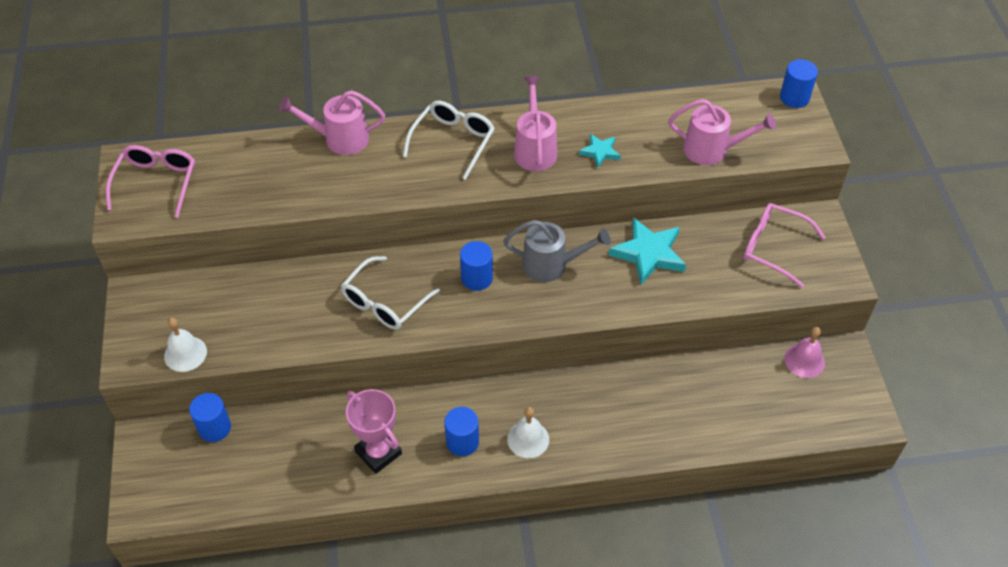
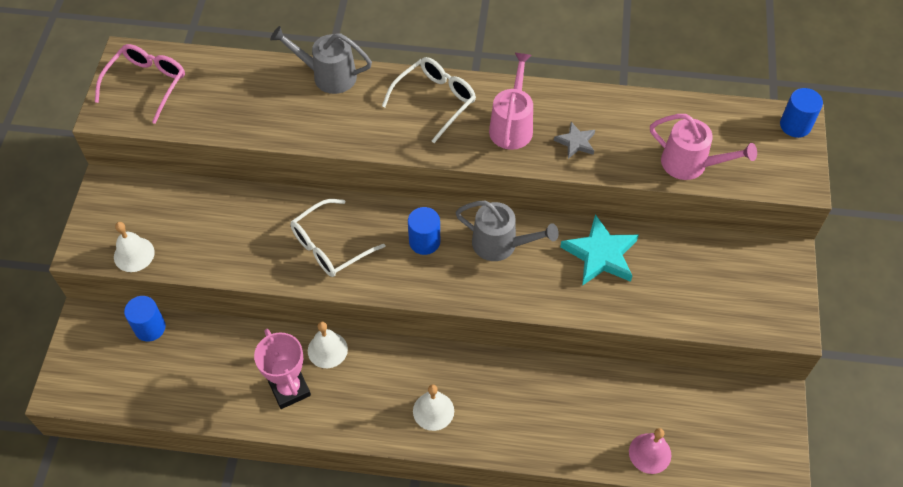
camera: 15 degrees right, 5 degrees up
pink watering can [279,90,385,155] -> grey watering can [270,26,372,94]
blue cylinder [444,407,479,456] -> none
turquoise star [579,134,621,168] -> grey star [554,122,595,159]
pink glasses [743,203,826,287] -> none
pink bell [784,327,825,378] -> pink bell moved to [629,428,671,474]
none -> white bell [308,322,348,368]

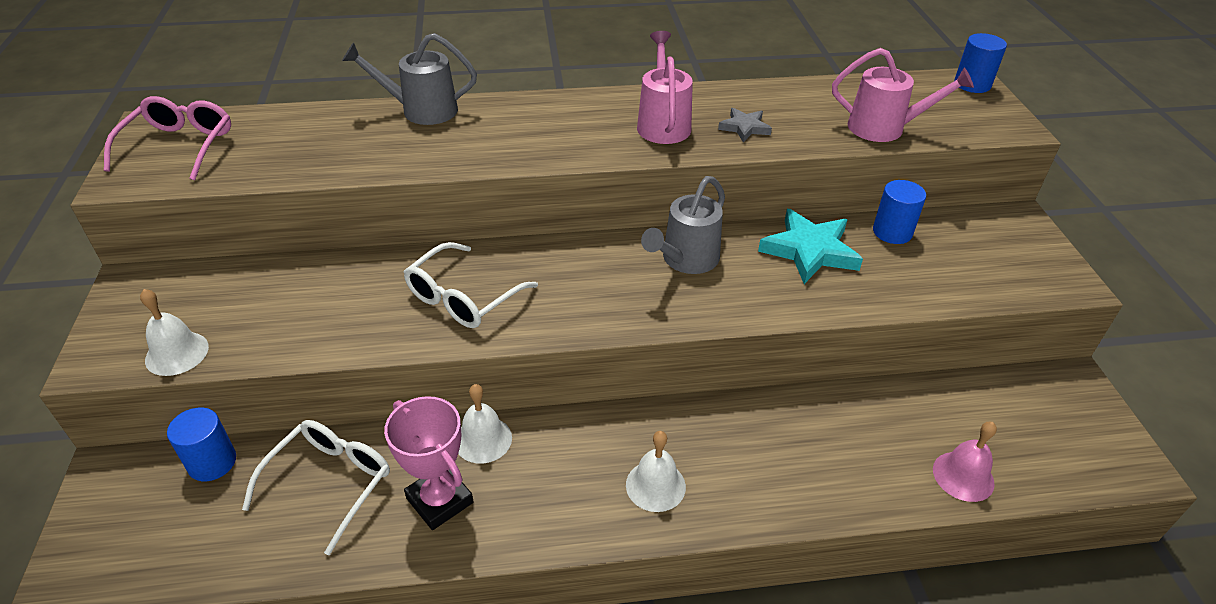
camera: 15 degrees left, 15 degrees down
white glasses [382,57,476,143] -> white glasses moved to [242,420,390,556]
blue cylinder [408,207,440,255] -> blue cylinder moved to [873,180,926,244]
grey watering can [455,201,559,261] -> grey watering can turned 120 degrees clockwise [641,176,725,274]

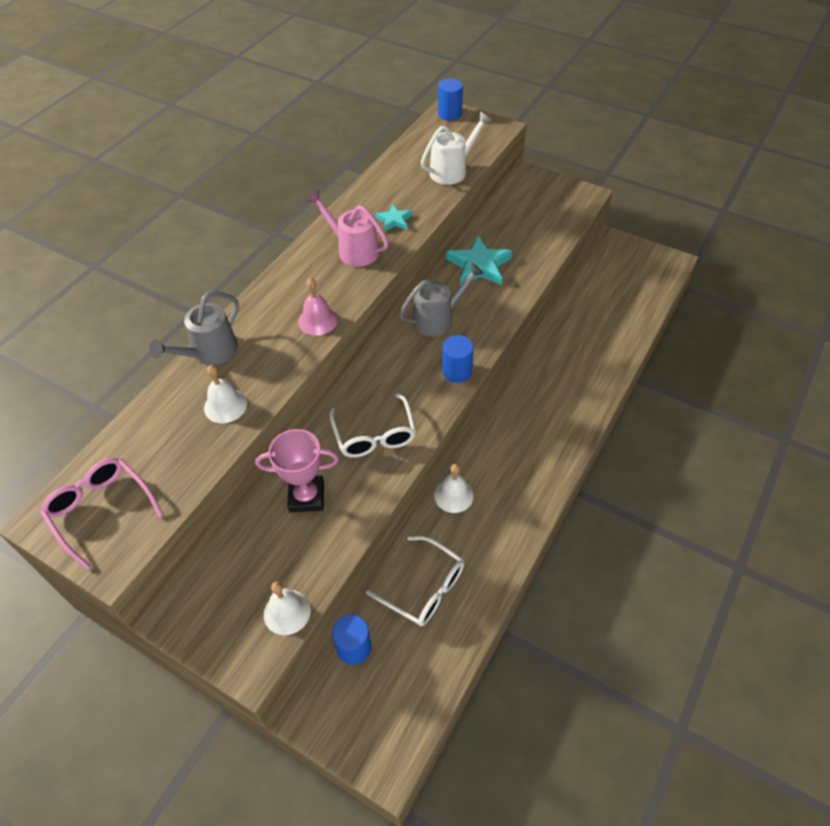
camera: 50 degrees left, 10 degrees up
white glasses [242,420,390,556] -> white glasses turned 150 degrees clockwise [366,536,464,626]
pink trophy [384,396,473,530] -> pink trophy moved to [255,429,339,513]
white bell [626,431,686,512] -> white bell moved to [204,365,247,423]
grey watering can [641,176,725,274] -> grey watering can turned 105 degrees counterclockwise [399,263,484,337]
grey star [718,108,772,142] -> turquoise star [375,204,412,232]
pink watering can [832,48,974,142] -> white watering can [421,112,492,185]
blue cylinder [873,180,926,244] -> blue cylinder moved to [442,335,474,383]
pink bell [933,422,997,502] -> pink bell moved to [298,278,338,336]

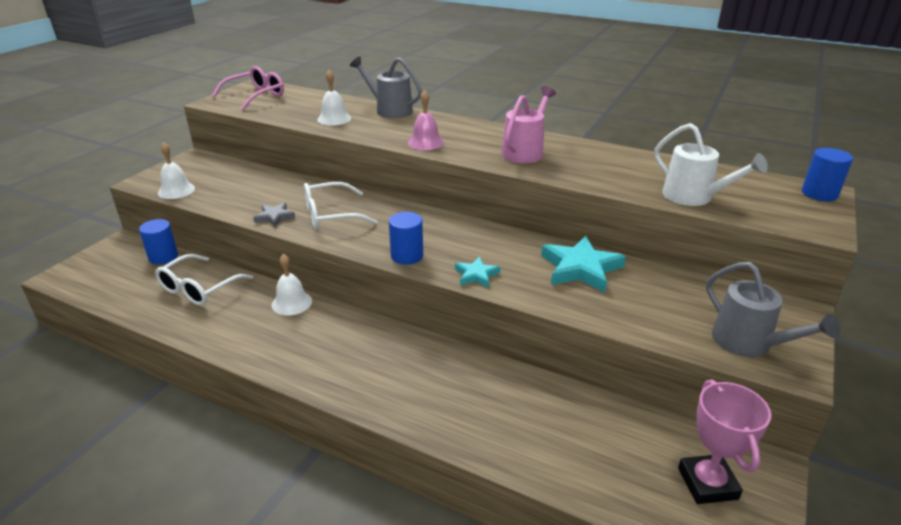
camera: 85 degrees right, 20 degrees down
pink trophy [255,429,339,513] -> pink trophy moved to [678,379,771,504]
turquoise star [375,204,412,232] -> turquoise star moved to [455,257,500,288]
grey watering can [399,263,484,337] -> grey watering can moved to [706,262,840,357]
none -> grey star [253,202,295,227]

